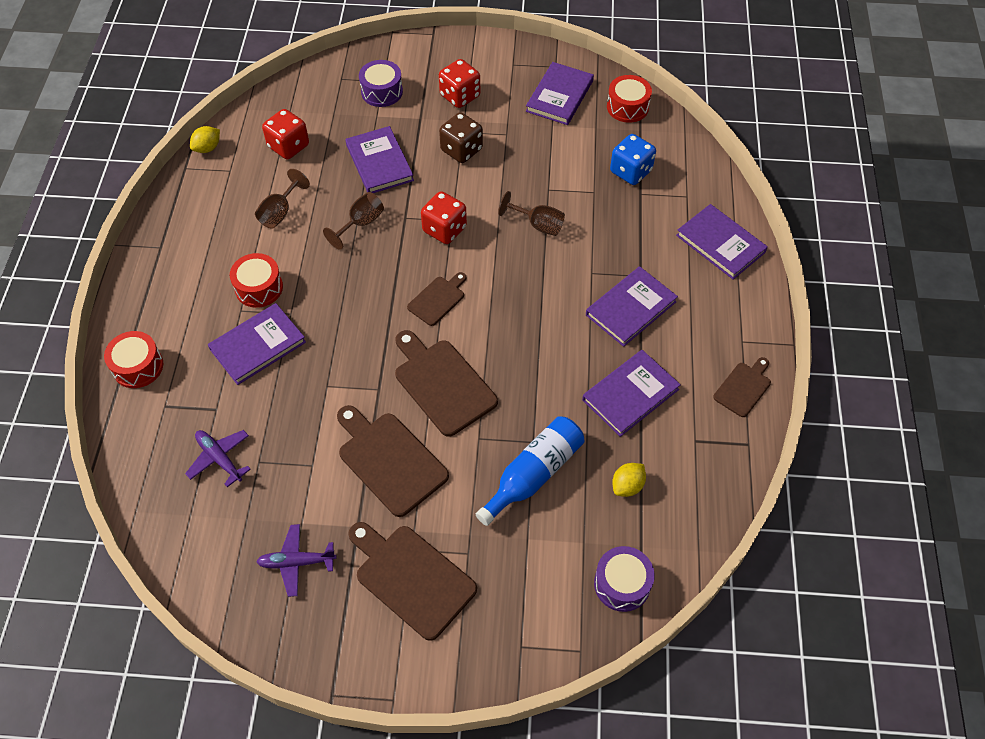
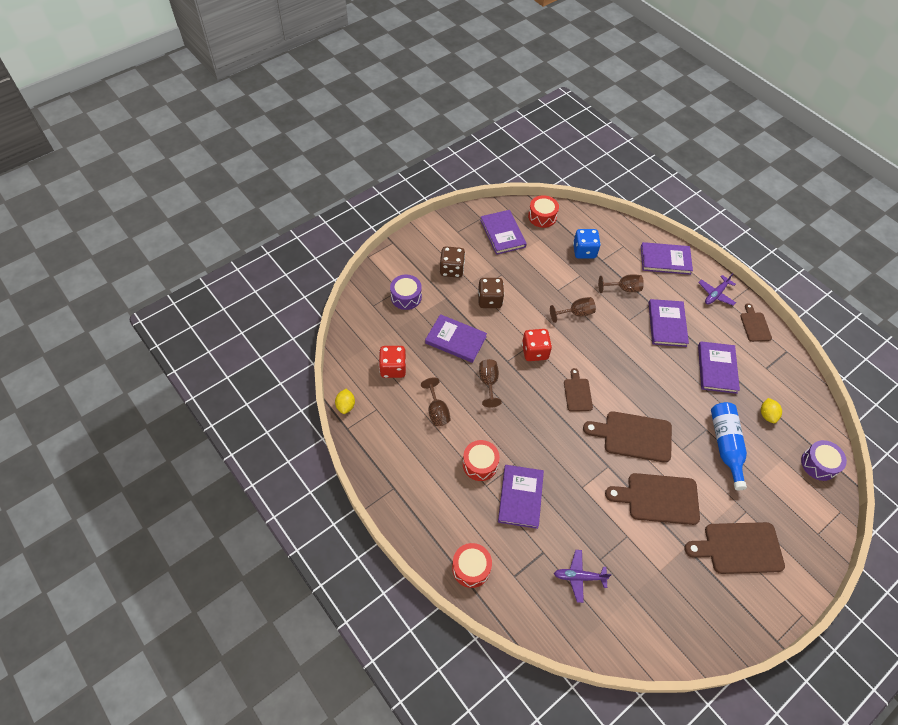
camera: 45 degrees left, 0 degrees up
purple plane [256,524,337,597] -> purple plane moved to [698,273,736,306]
red dice [439,59,480,108] -> brown dice [440,247,465,278]
none -> brown goblet [598,274,644,293]

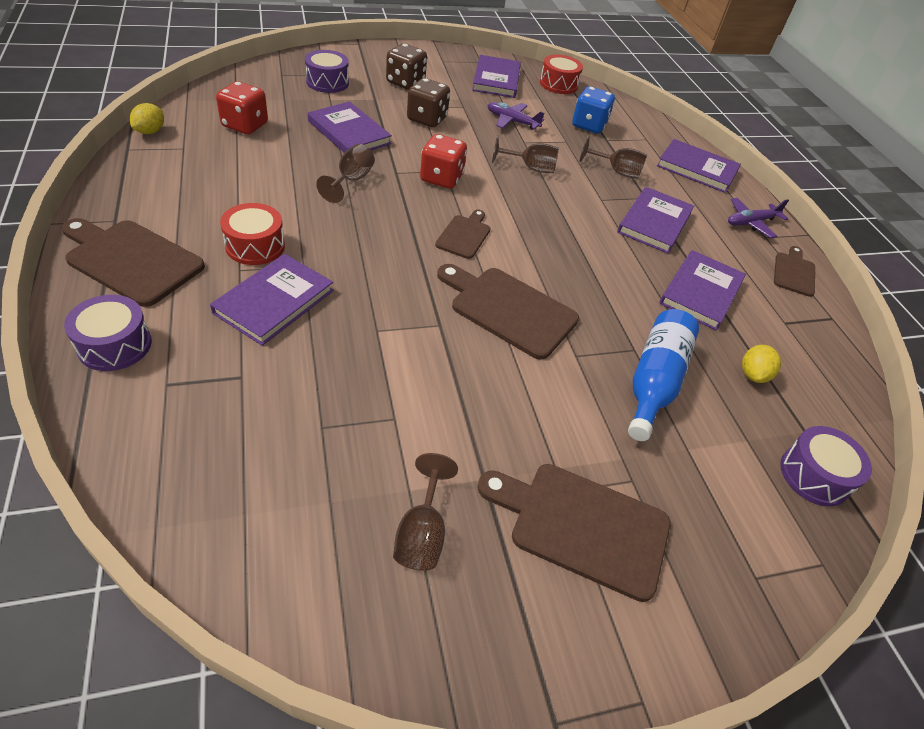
camera: 20 degrees right, 10 degrees down
brown goblet [421,377,451,426] -> brown goblet moved to [393,453,458,571]
red drum [452,543,492,588] -> purple drum [64,295,152,371]
purple plane [554,550,611,603] -> purple plane moved to [488,102,544,130]
brown cutting board [605,473,700,525] -> brown cutting board moved to [61,218,205,307]

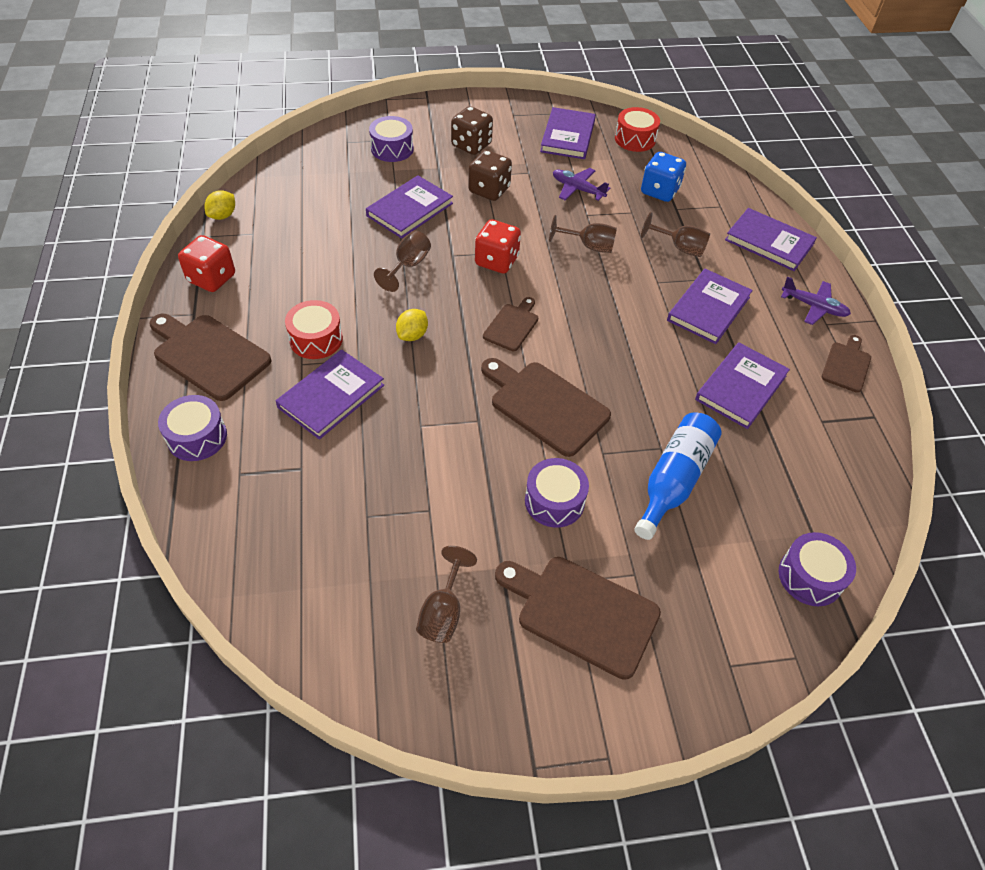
camera: 10 degrees right, 5 degrees up
red dice [216,81,268,134] -> red dice moved to [178,235,235,292]
purple book [308,101,392,153] -> purple book turned 75 degrees clockwise [366,175,453,239]
purple plane [728,198,789,238] -> purple plane turned 135 degrees counterclockwise [781,277,851,325]
yellow lemon [742,345,781,383] -> yellow lemon moved to [396,309,428,341]
none -> purple drum [525,458,589,528]

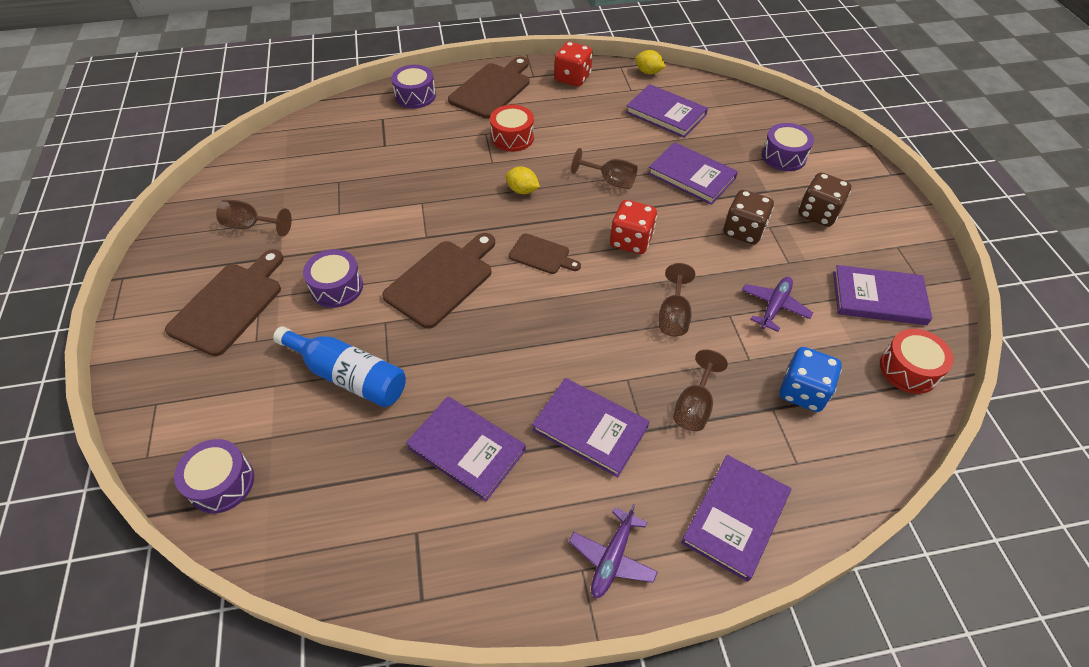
camera: 90 degrees right, 0 degrees up
purple book [276,349,384,440] -> purple book moved to [626,84,708,138]
brown cutting board [822,335,871,393] -> none

